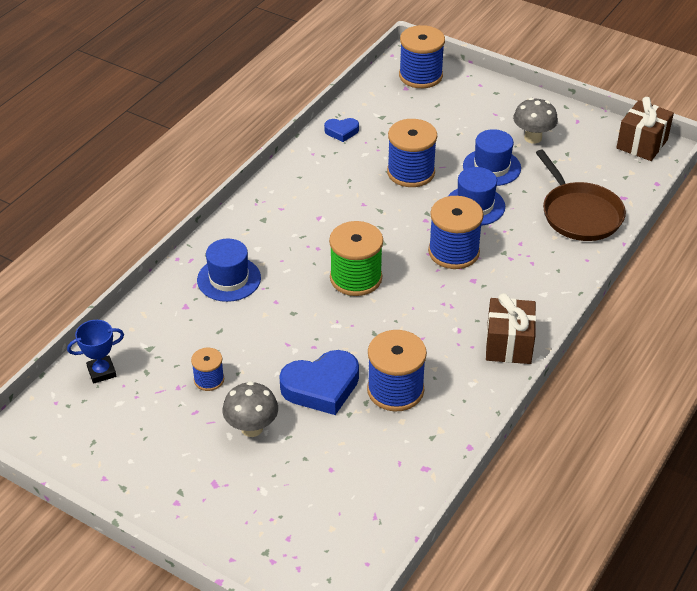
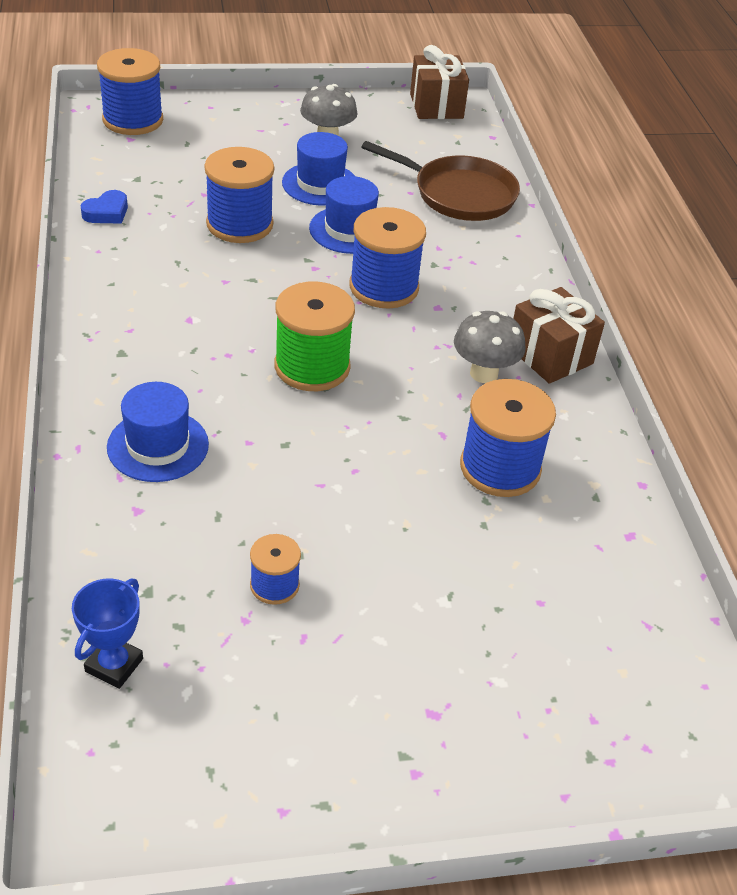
camera: 45 degrees left, 0 degrees up
grey mushroom [222,381,278,437] -> grey mushroom moved to [454,311,526,383]
blue heart [279,350,359,415] -> none

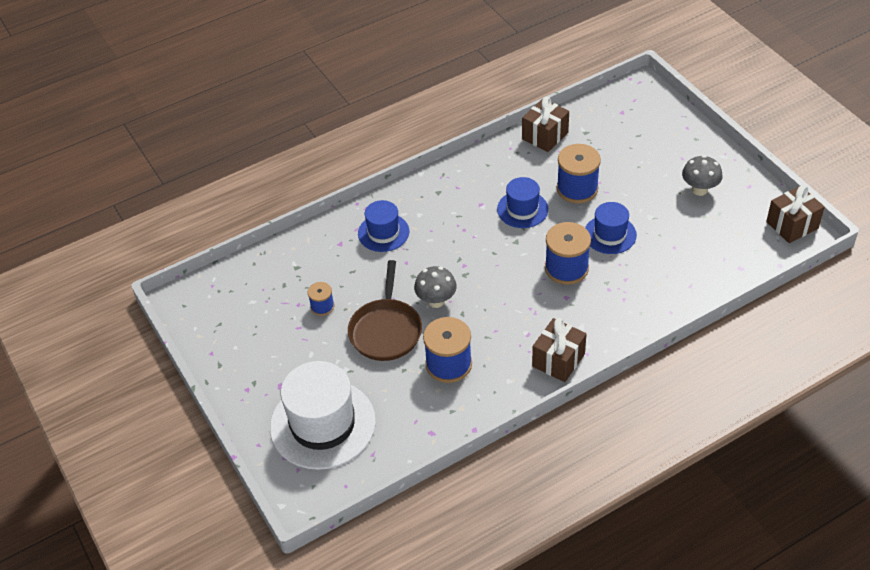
camera: 75 degrees right, 5 degrees up
blue trophy [72,578,143,689] -> none
blue heart [81,190,128,224] -> brown gift [522,97,569,152]
blue spool [97,48,163,135] -> none
green spool [274,281,355,391] -> none
blue hat [282,132,355,206] -> blue hat moved to [497,177,548,228]
brown pan [362,141,520,221] -> brown pan moved to [348,260,422,361]
grey mushroom [454,311,526,383] -> grey mushroom moved to [414,266,457,308]
none -> white hat [270,361,376,470]

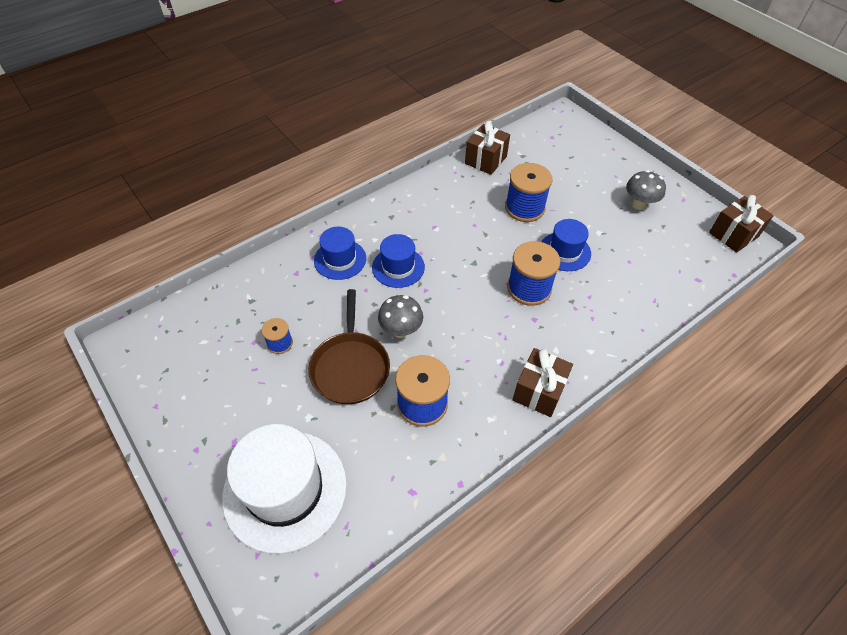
camera: 10 degrees left, 5 degrees up
blue hat [497,177,548,228] -> blue hat moved to [372,234,425,288]

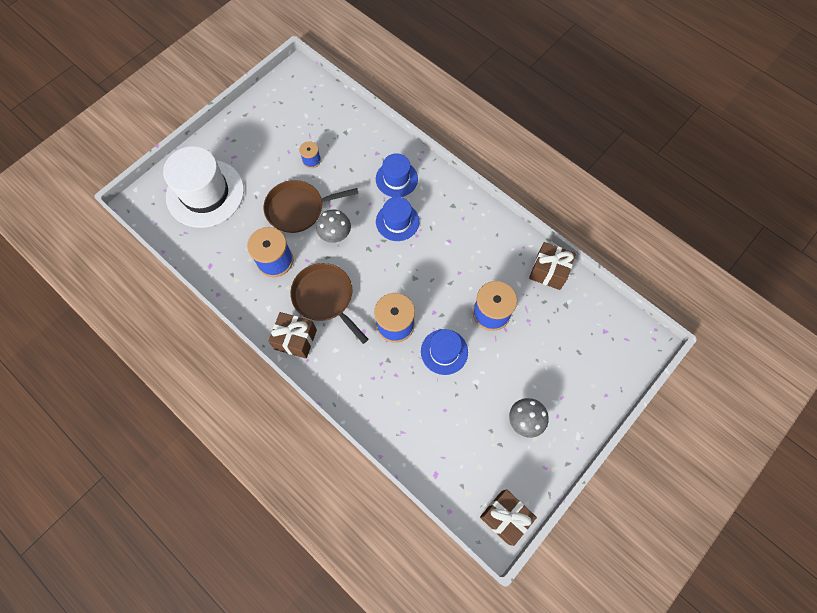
camera: 80 degrees right, 15 degrees up
none -> brown pan [290,263,369,344]

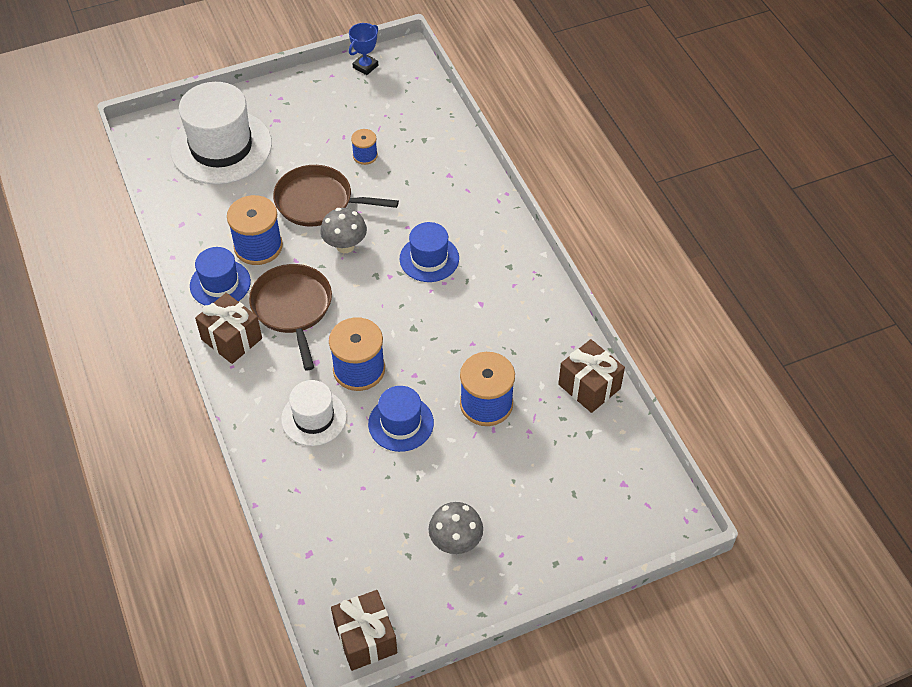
camera: 25 degrees right, 15 degrees down
blue hat [376,153,418,197] -> blue hat moved to [190,247,251,306]
none -> white hat [281,380,347,446]
none -> blue trophy [349,23,378,75]

